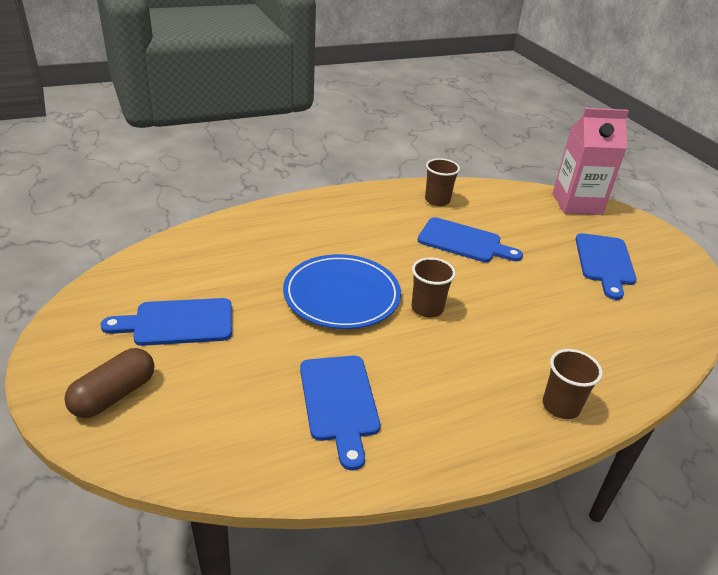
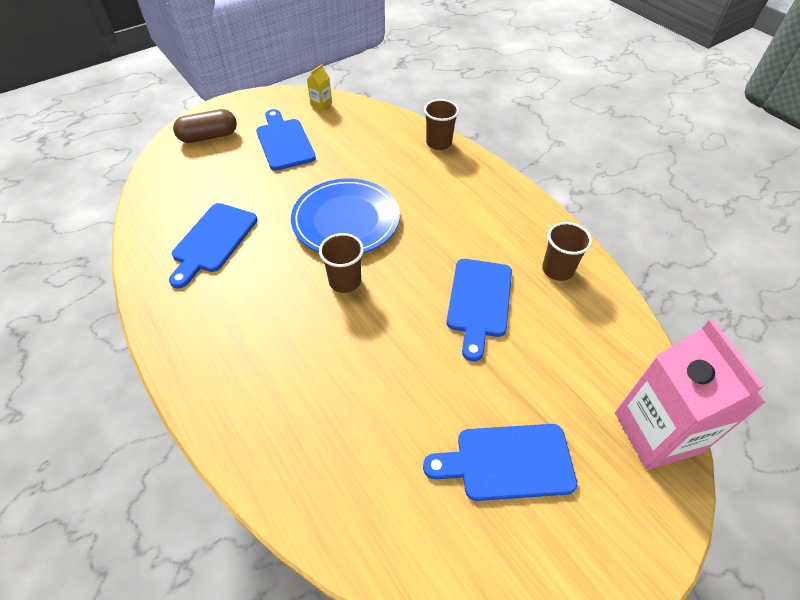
camera: 80 degrees right, 15 degrees up
brown capsule [64,348,154,418] -> brown capsule turned 45 degrees counterclockwise [173,109,237,143]
blue cutting board [300,356,380,470] -> blue cutting board turned 45 degrees counterclockwise [169,203,257,288]
brown cup [543,349,603,419] -> brown cup moved to [424,99,459,150]
none -> yellow carton [307,64,332,111]

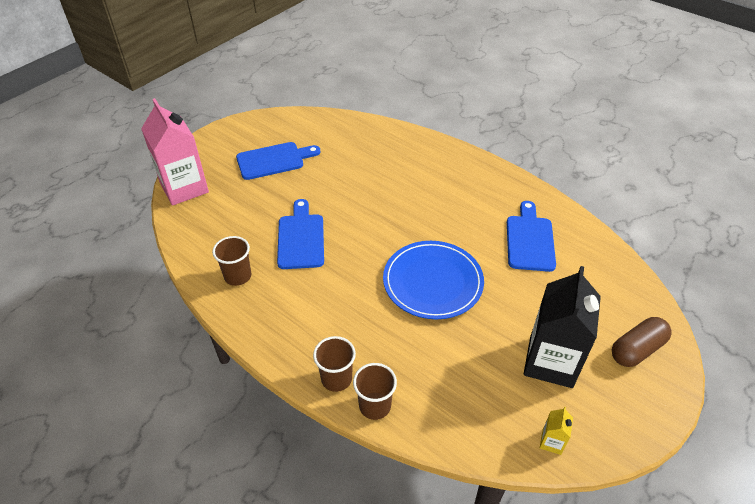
camera: 165 degrees right, 5 degrees down
blue cutting board [256,109,316,171] -> black carton [524,266,601,388]
brown cup [319,233,364,293] -> brown cup moved to [313,336,356,392]

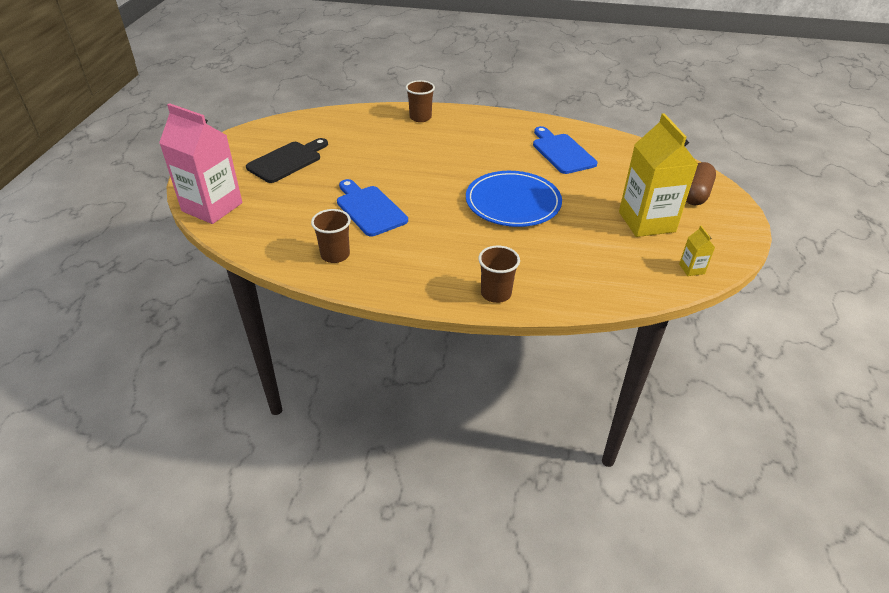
camera: 30 degrees left, 5 degrees down
blue cutting board [236,142,321,180] -> black cutting board [246,138,328,183]
brown cup [353,363,397,420] -> brown cup moved to [406,80,435,122]
black carton [524,266,601,388] -> yellow carton [619,113,698,237]

